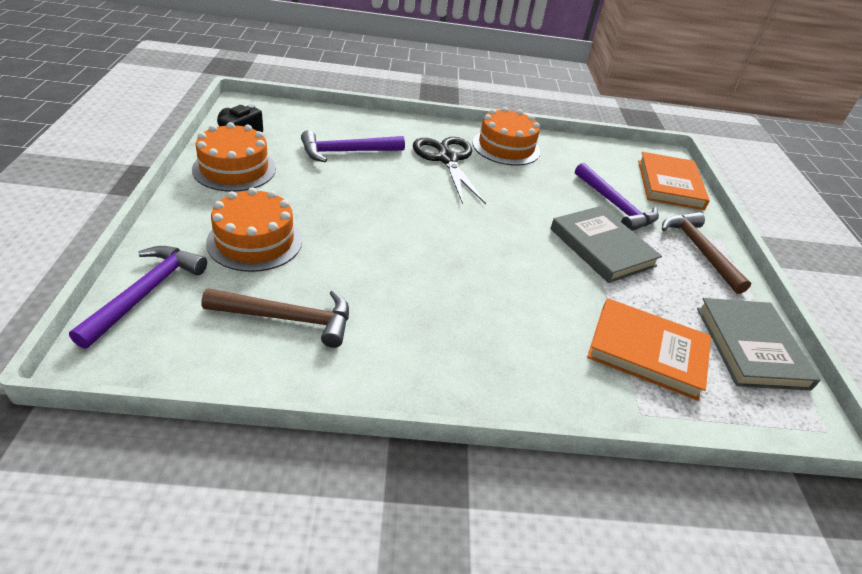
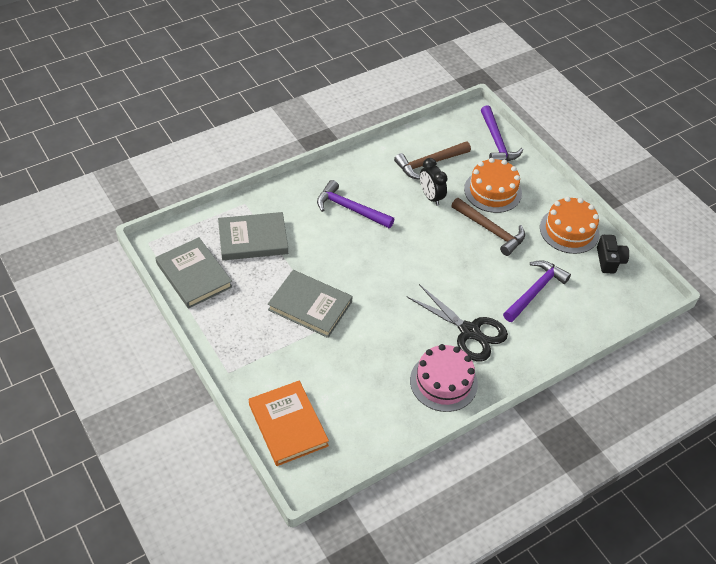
camera: 150 degrees right, 10 degrees up
orange cake [473,107,540,166] -> pink cake [410,344,478,412]
purple hammer [575,163,659,231] -> purple hammer moved to [317,180,394,228]
orange book [587,298,711,401] -> grey book [218,212,288,260]
brown hammer [662,212,751,294] -> brown hammer moved to [451,198,525,256]
none -> black clock [420,158,448,206]

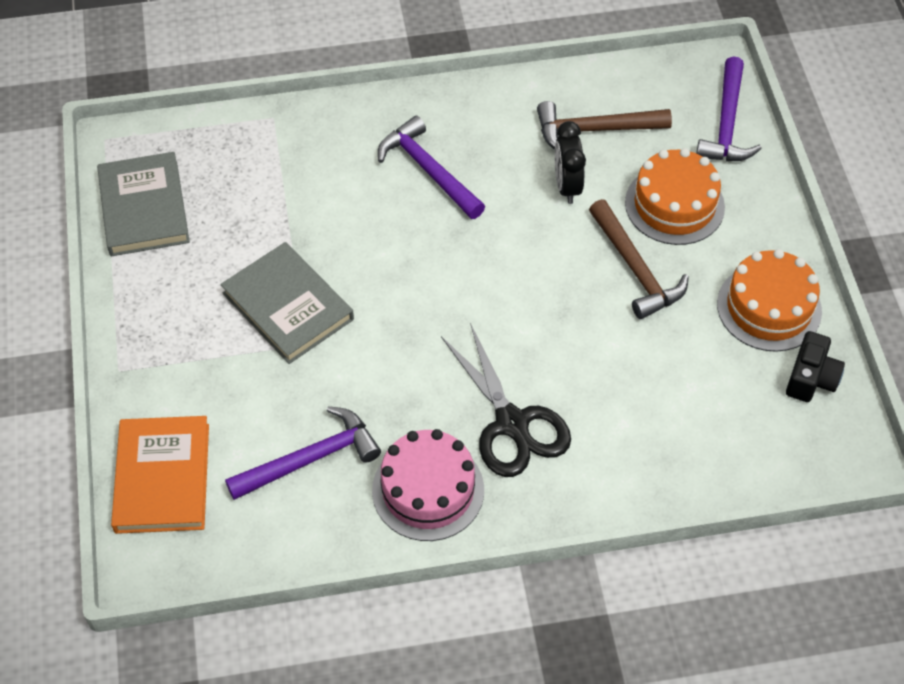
camera: 25 degrees right, 5 degrees up
grey book [218,212,288,260] -> none
purple hammer [503,260,571,322] -> purple hammer moved to [225,406,381,500]

